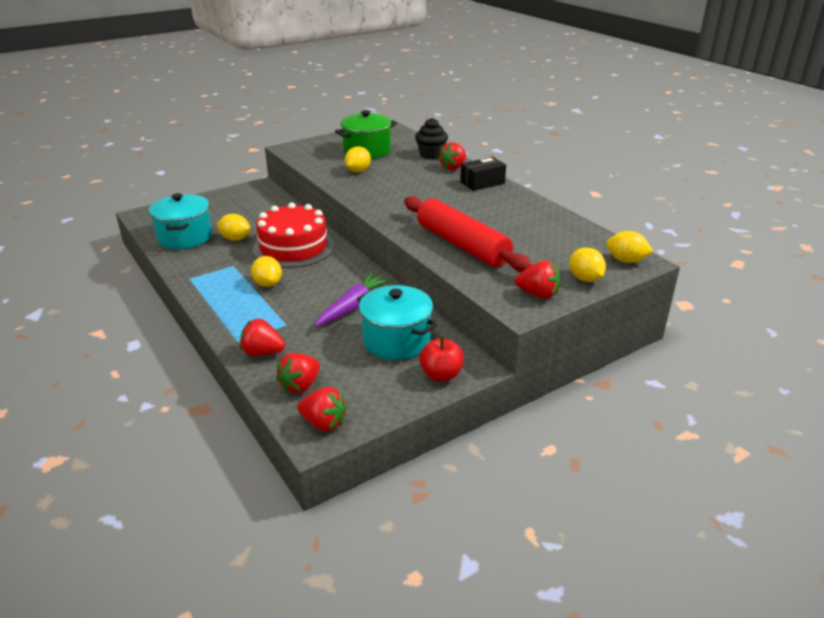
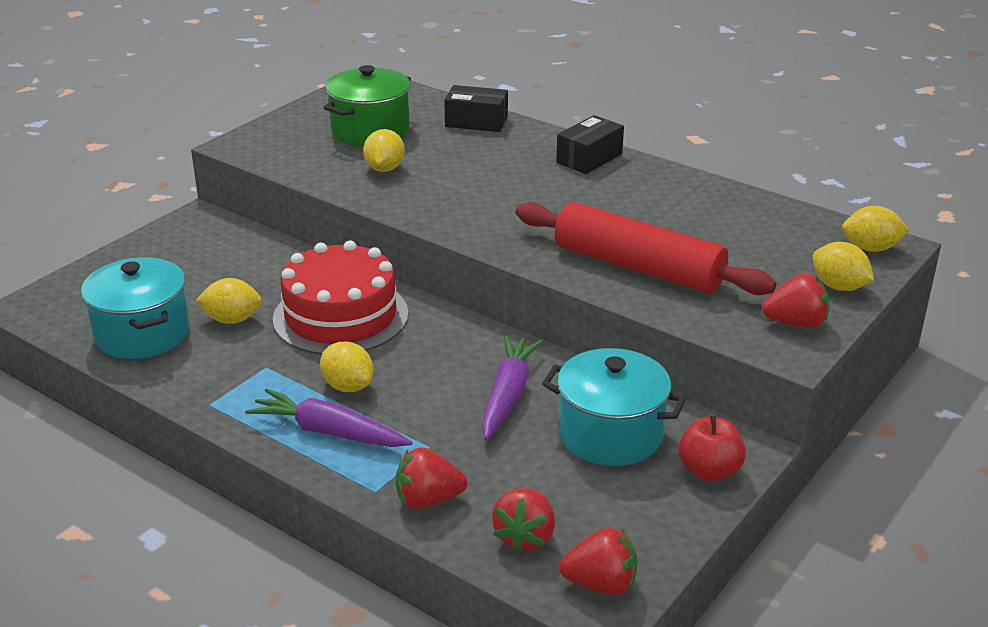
camera: 20 degrees left, 0 degrees up
black cupcake [415,118,448,159] -> black box [444,85,508,132]
red strawberry [438,142,466,170] -> none
none -> purple carrot [245,388,413,447]

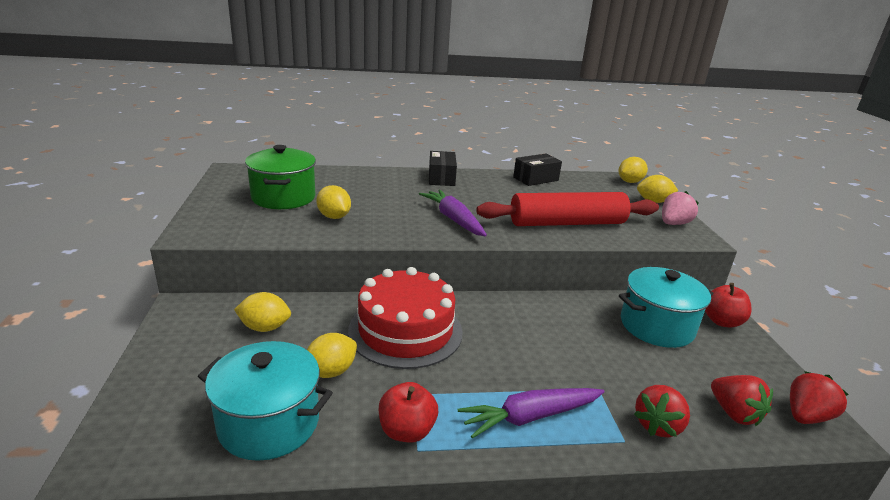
camera: 45 degrees left, 5 degrees down
yellow lemon [320,342,374,392] -> yellow lemon moved to [234,292,291,332]
black box [444,85,508,132] -> black box moved to [513,154,562,186]
purple carrot [482,335,543,440] -> purple carrot moved to [419,190,487,236]
red strawberry [762,273,829,328] -> pink strawberry [662,191,699,225]
none -> red apple [379,382,438,443]

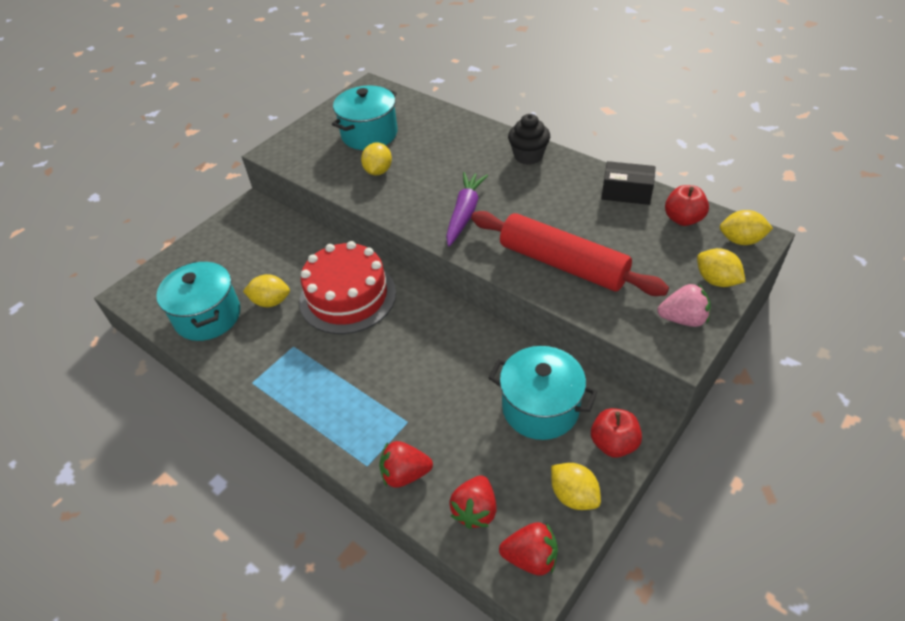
camera: 50 degrees right, 20 degrees up
yellow lemon [234,292,291,332] -> yellow lemon moved to [551,463,601,510]
green pot [245,145,316,209] -> turquoise pot [332,85,398,150]
red apple [379,382,438,443] -> red apple moved to [665,185,709,226]
black box [429,151,457,186] -> black cupcake [508,114,550,165]
purple carrot [458,388,605,439] -> none

